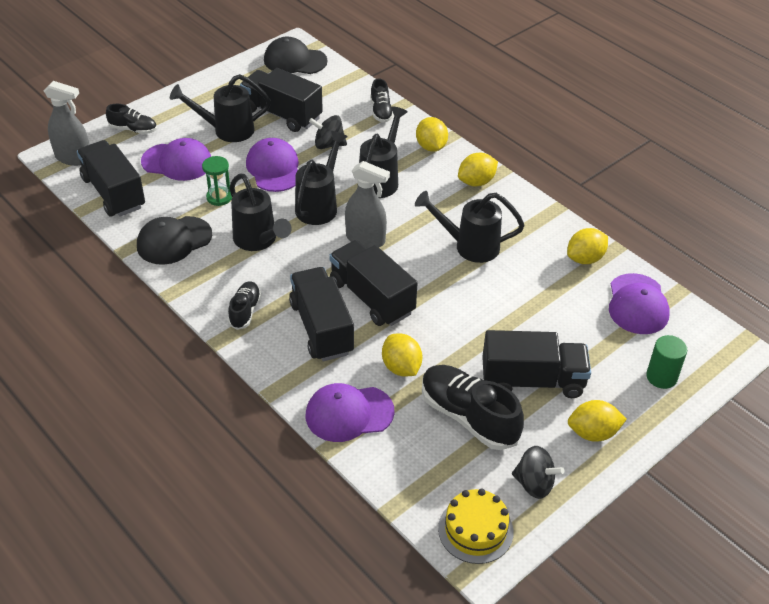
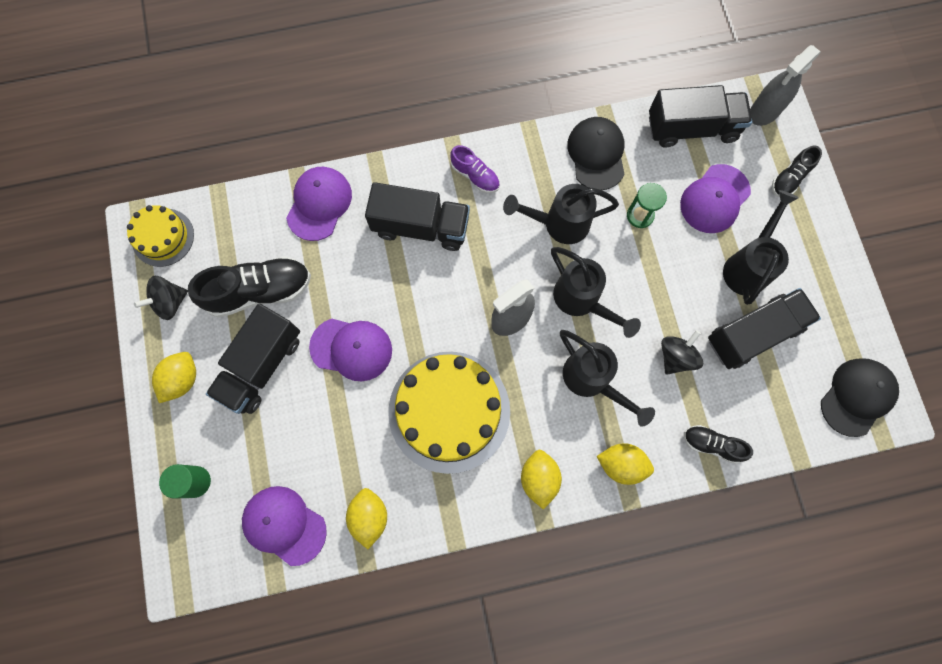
camera: 120 degrees right, 30 degrees up
black shoe [228,281,261,330] -> purple shoe [451,145,500,193]
purple cap [246,138,299,192] -> purple cap moved to [309,319,392,381]
black truck [329,240,417,326] -> none
yellow lemon [382,333,422,376] -> none
black watering can [415,191,524,263] -> yellow cake [388,352,510,474]

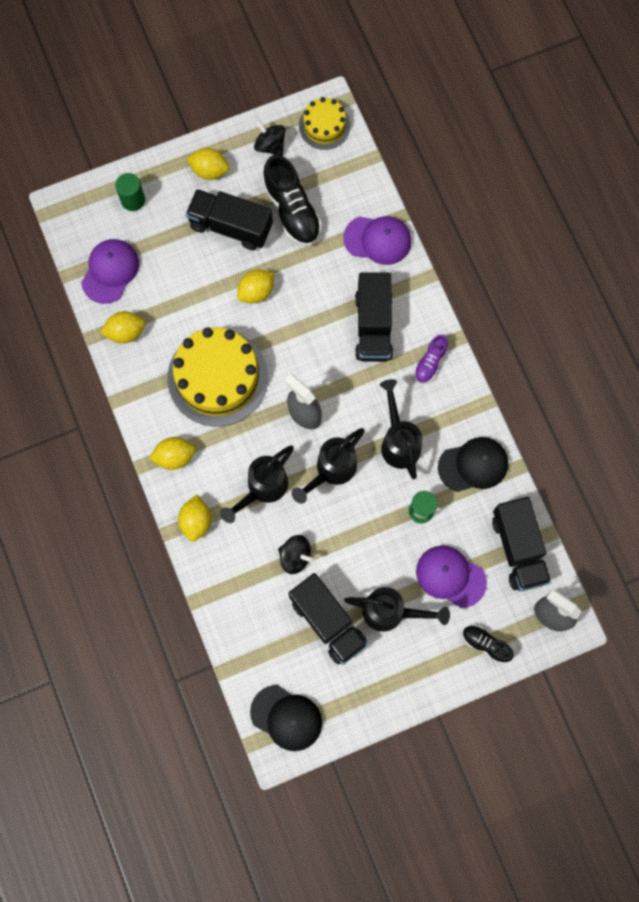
camera: 80 degrees right, 0 degrees up
purple cap [309,319,392,381] -> yellow lemon [237,270,274,303]
black shoe [684,425,753,464] -> none

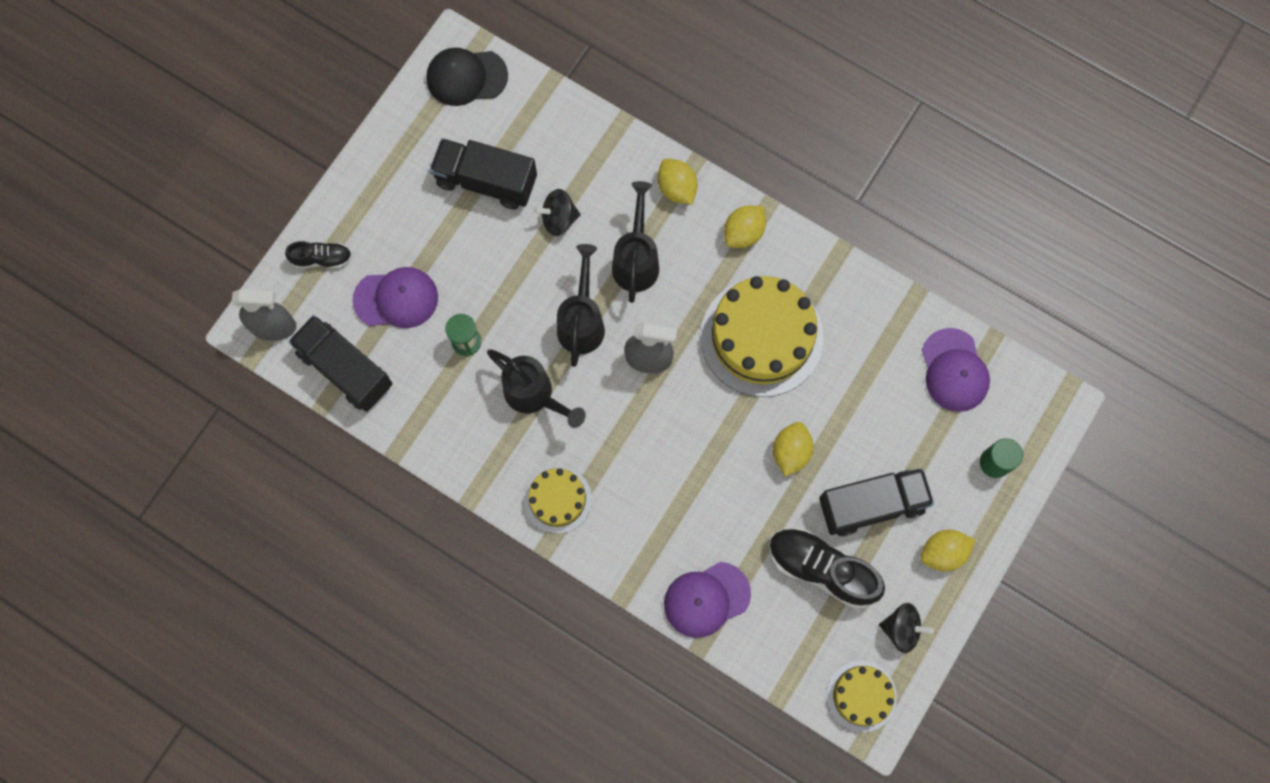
camera: 145 degrees right, 0 degrees up
yellow lemon [100,311,145,344] -> none
black watering can [344,587,450,632] -> none
black truck [355,273,393,362] -> none
purple shoe [414,334,448,384] -> yellow cake [524,466,592,534]
black cap [438,437,508,492] -> none

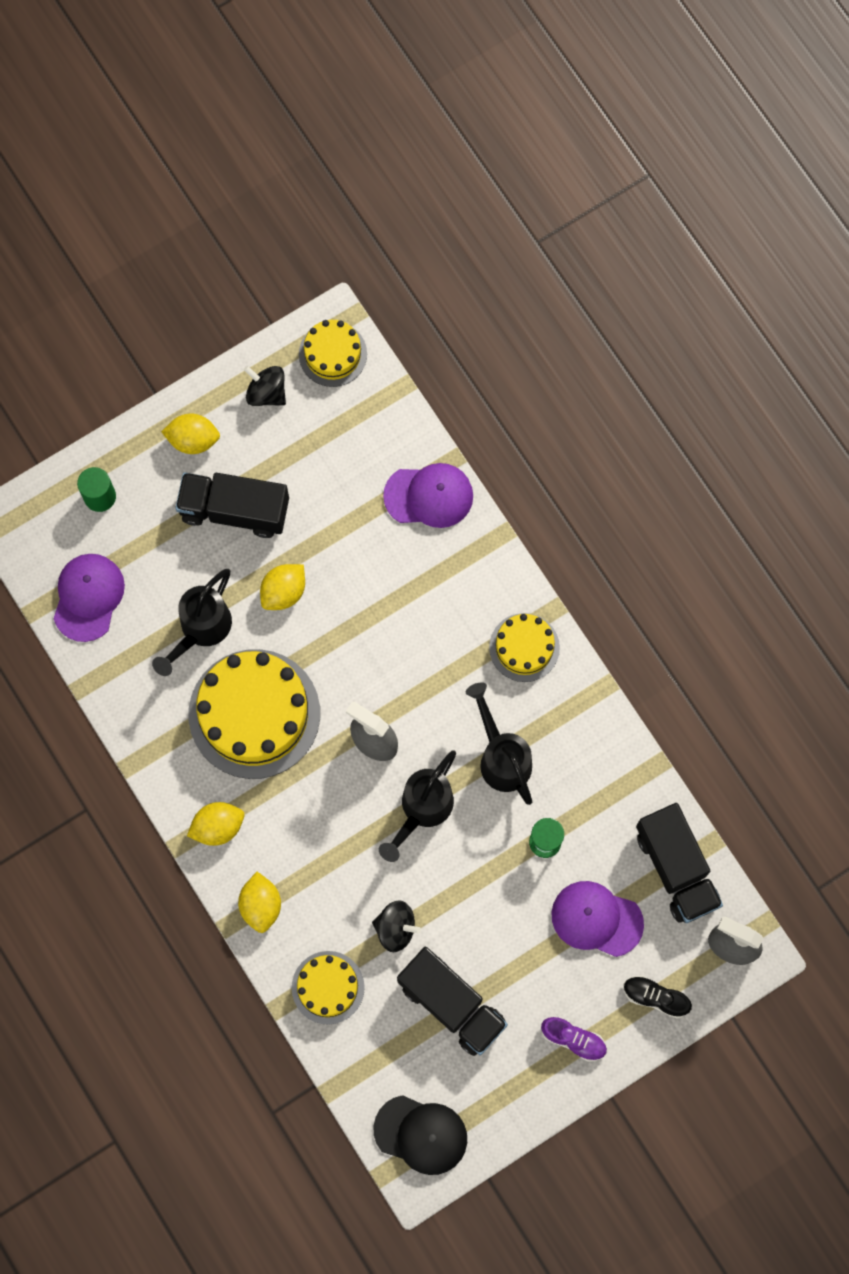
camera: 155 degrees left, 0 degrees up
black watering can [612,181,659,303] -> black watering can moved to [152,569,232,676]
black shoe [769,527,885,609] -> none
none -> yellow cake [292,951,365,1024]
none -> purple shoe [541,1017,607,1061]

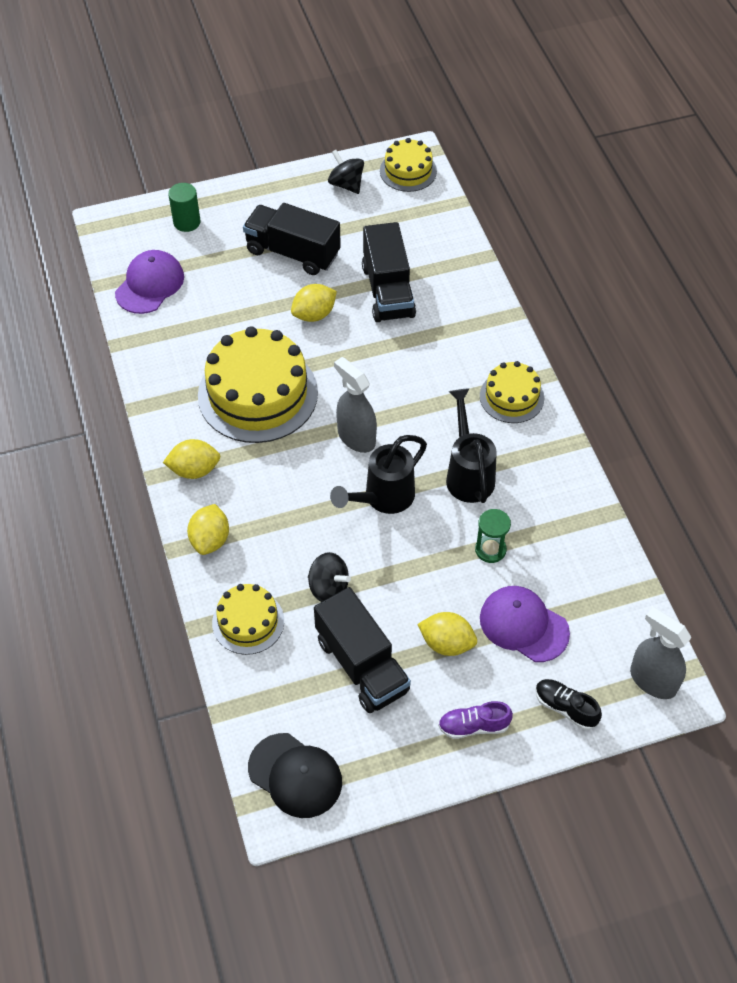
camera: 15 degrees right, 20 degrees down
black watering can [152,569,232,676] -> none
yellow lemon [161,414,220,454] -> yellow lemon moved to [417,612,477,656]
purple cap [383,463,473,528] -> none
purple shoe [541,1017,607,1061] -> purple shoe turned 135 degrees clockwise [438,701,513,739]
black truck [636,803,723,923] -> black truck moved to [362,222,416,322]

